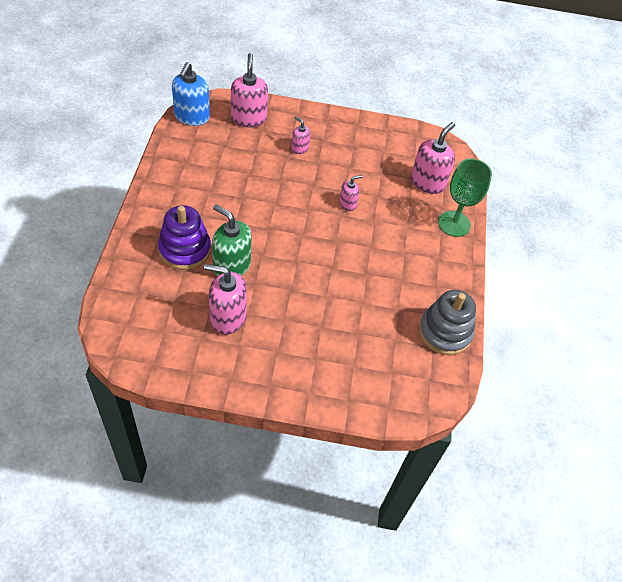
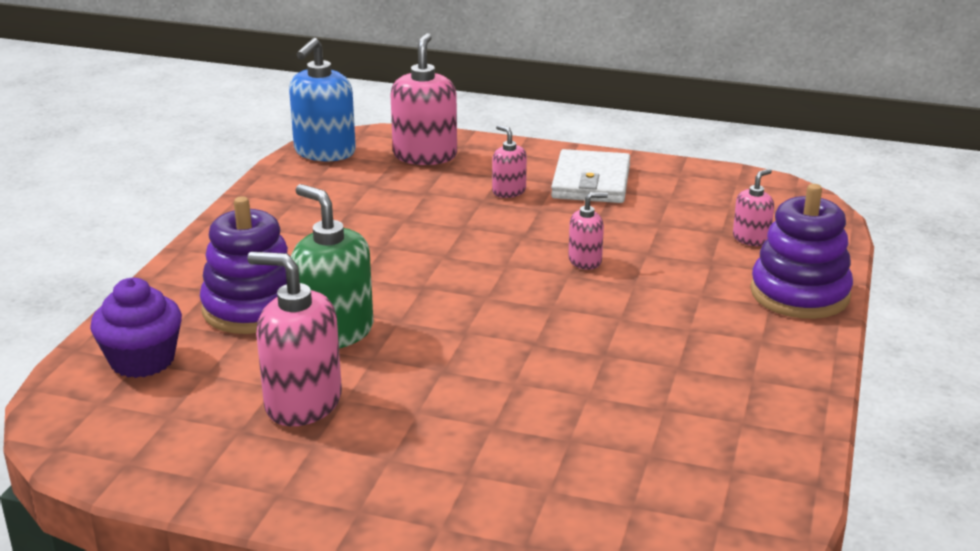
camera: 15 degrees right, 25 degrees down
pink soap dispenser [411,122,455,194] -> pink soap dispenser [733,169,774,246], size x0.54
grey stacking toy [419,290,476,355] -> none
green goblet [438,159,492,237] -> purple stacking toy [750,184,853,319]
none -> purple cupcake [90,278,182,378]
none -> white wallet [551,149,630,203]

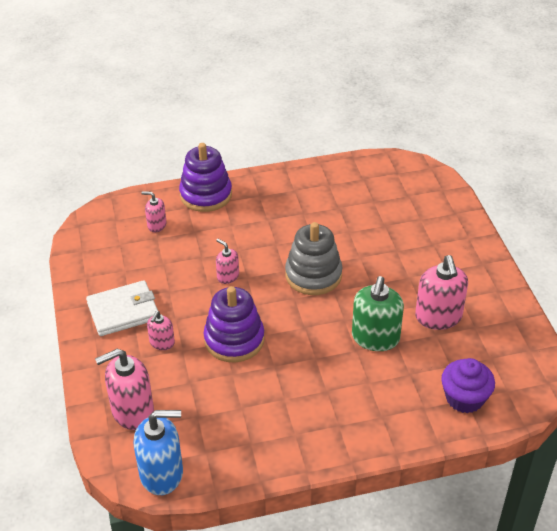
camera: 120 degrees left, 15 degrees up
purple stacking toy [200,196,289,334] -> purple stacking toy moved to [204,286,265,362]
none -> grey stacking toy [285,222,342,295]

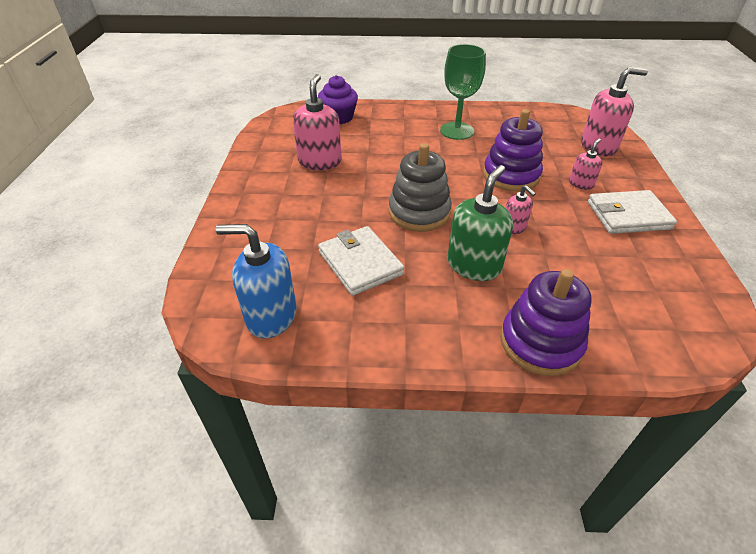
camera: 165 degrees left, 0 degrees up
blue soap dispenser [133,410,183,495] -> blue soap dispenser moved to [216,224,296,338]
pink soap dispenser [141,191,166,232] -> none
green soap dispenser [352,276,404,351] -> green soap dispenser moved to [447,165,513,281]
none -> white wallet [318,226,404,296]
none -> green goblet [440,44,486,140]

